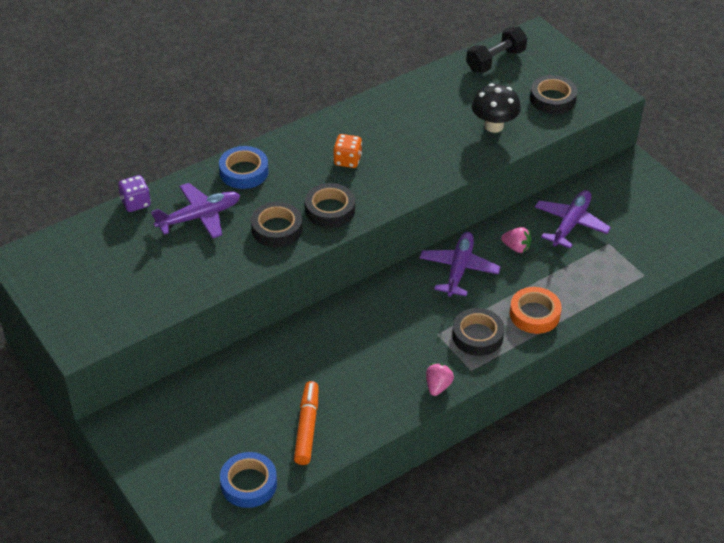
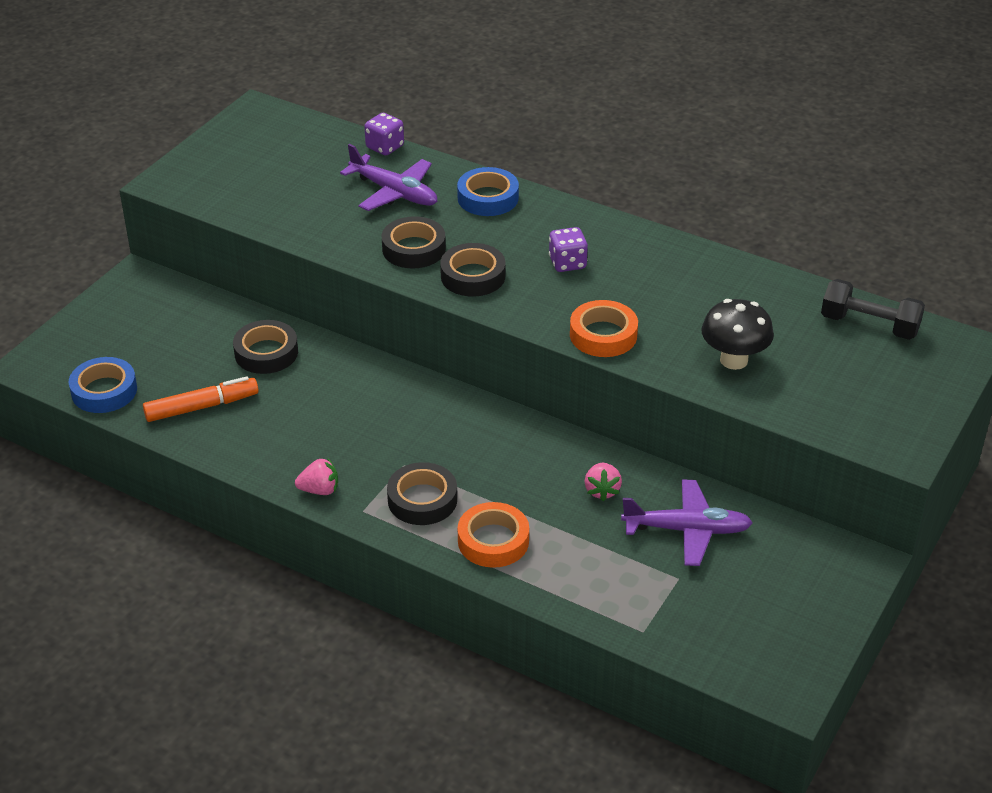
camera: 65 degrees right, 5 degrees down
orange dice [333,134,362,168] -> purple dice [549,227,588,272]
purple plane [420,232,501,297] -> none
black tape [530,75,577,114] -> black tape moved to [233,320,298,374]
none -> orange tape [570,300,638,357]

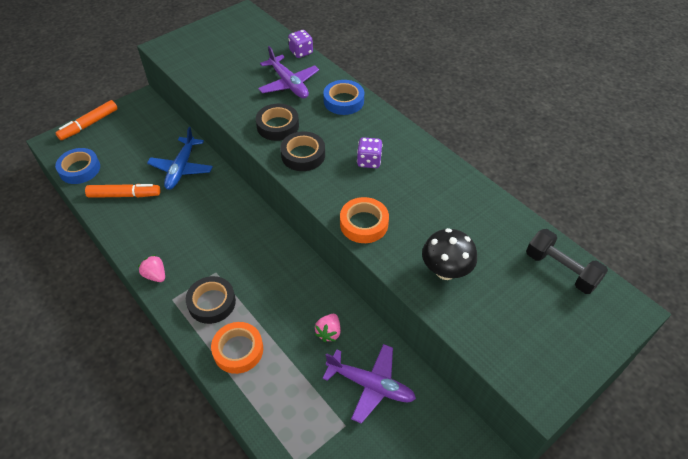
camera: 20 degrees right, 10 degrees up
black tape [233,320,298,374] -> blue plane [147,127,213,190]
pink strawberry [295,458,338,495] -> pink strawberry turned 150 degrees counterclockwise [138,255,165,282]
none -> orange marker [56,100,118,140]

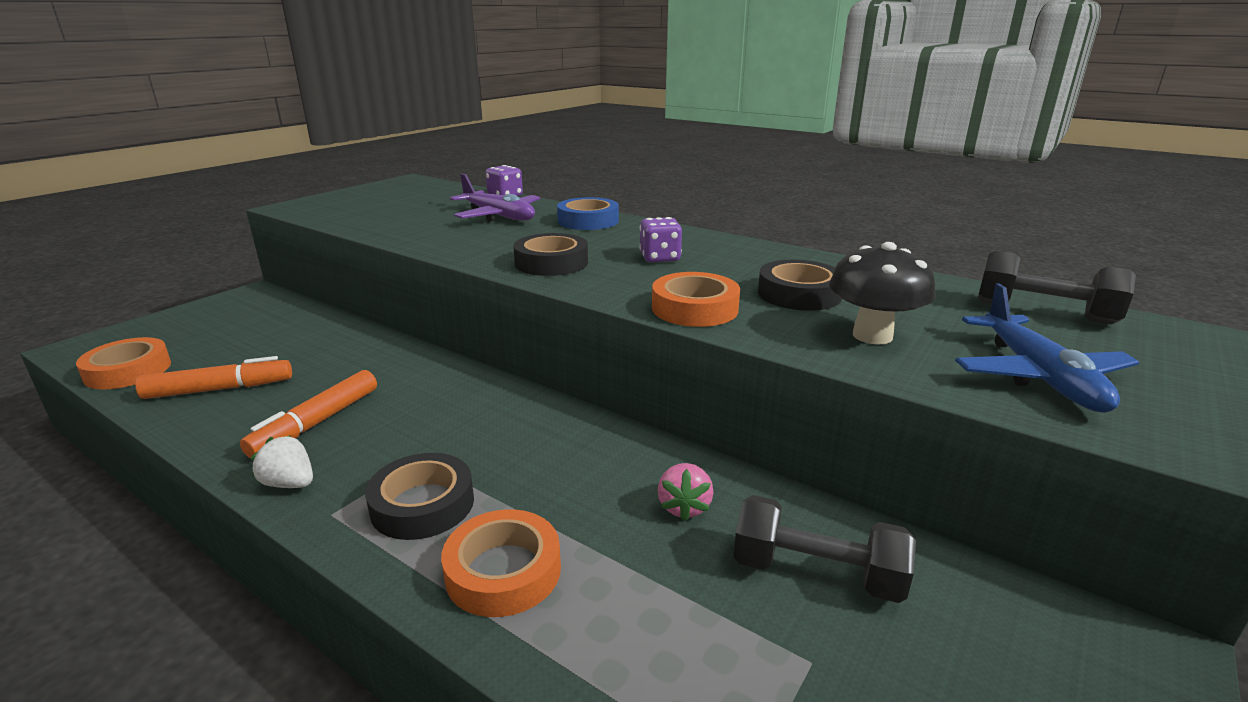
camera: 15 degrees left, 25 degrees down
blue tape [55,148,100,184] -> orange tape [76,337,171,389]
orange marker [56,100,118,140] -> orange marker moved to [240,370,377,458]
pink strawberry [138,255,165,282] -> white strawberry [251,435,313,488]
blue plane [147,127,213,190] -> blue plane moved to [955,283,1139,413]
black tape [256,103,299,141] -> black tape moved to [758,260,842,311]
purple plane [322,344,416,424] -> black dumbbell [733,495,916,603]

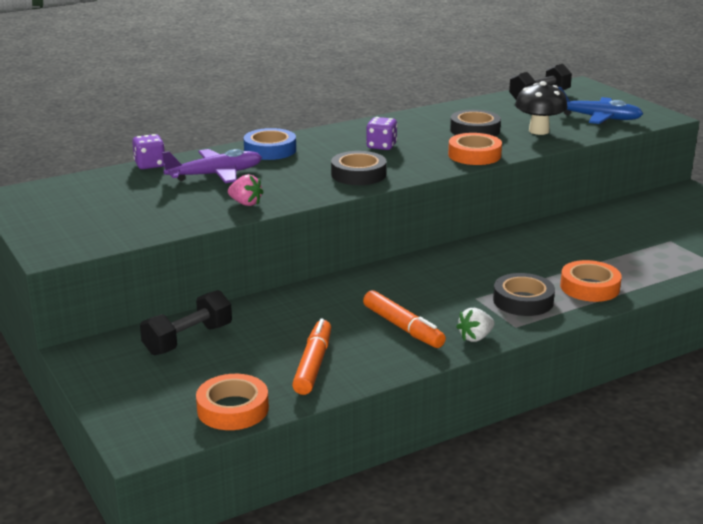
camera: 65 degrees left, 0 degrees up
pink strawberry [658,463,713,521] -> pink strawberry moved to [228,174,264,206]
black dumbbell [733,495,916,603] -> black dumbbell moved to [140,290,232,355]

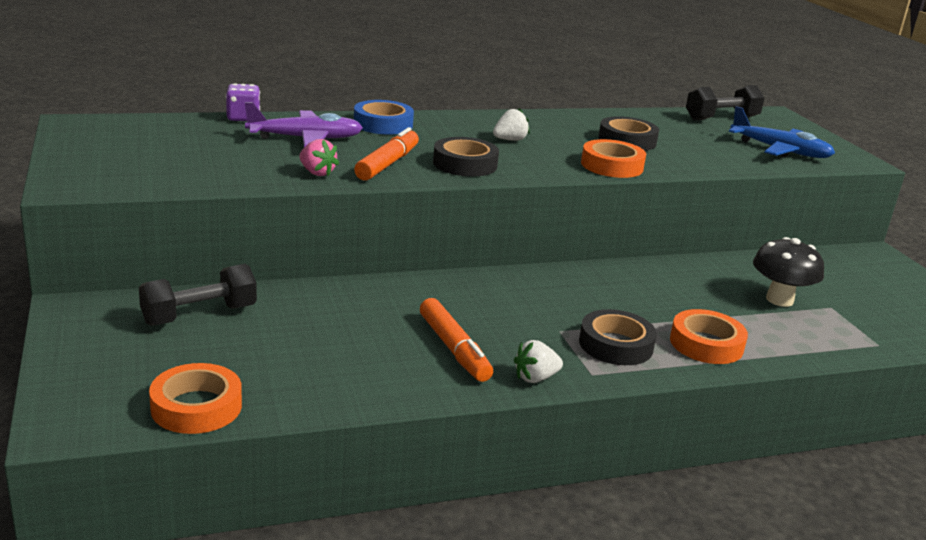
camera: 10 degrees right, 0 degrees up
orange marker [292,319,331,395] -> orange marker moved to [354,127,419,180]
purple dice [366,117,398,150] -> white strawberry [493,108,530,141]
black mushroom [515,81,568,135] -> black mushroom moved to [753,237,824,307]

